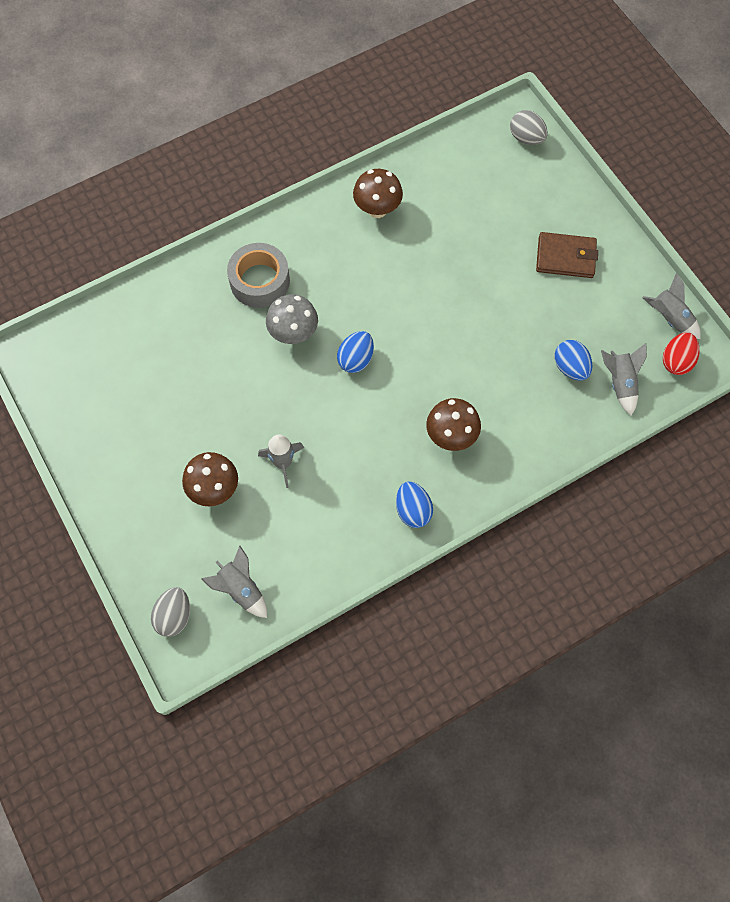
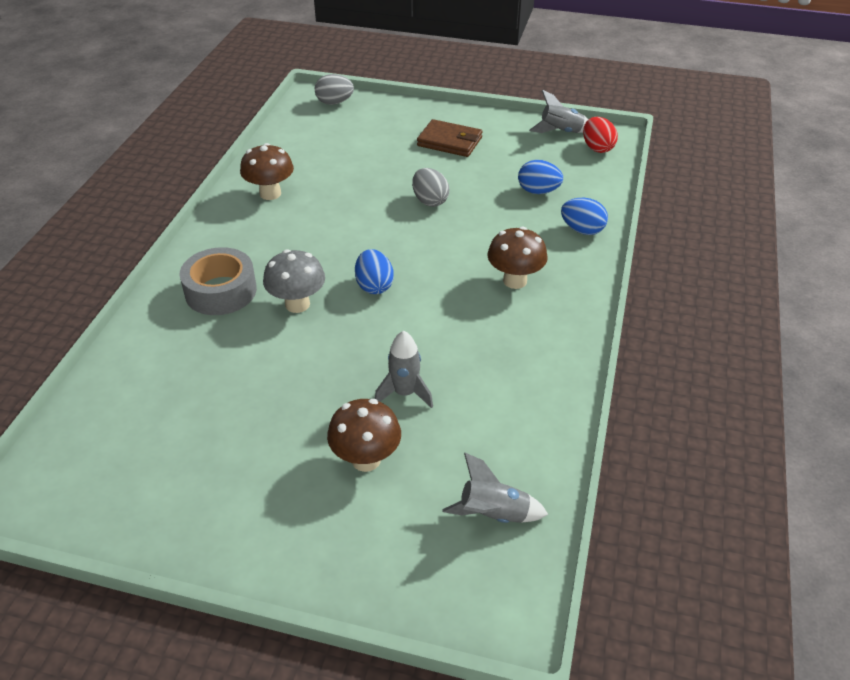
camera: 45 degrees left, 25 degrees down
grey egg [151,587,190,637] -> grey egg moved to [412,168,449,207]
blue egg [396,481,433,528] -> blue egg moved to [561,198,608,235]
brown wallet [536,232,598,278] -> brown wallet turned 60 degrees clockwise [417,119,482,157]
grey rocket [601,343,647,415] -> none

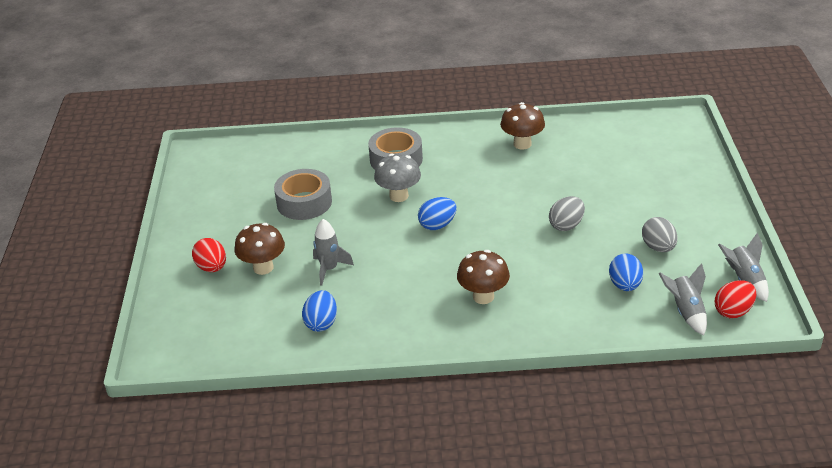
camera: 75 degrees right, 5 degrees down
grey egg [315,74,354,105] -> grey egg moved to [642,217,678,252]
brown wallet [417,119,482,157] -> none
grey rocket [442,453,548,523] -> grey rocket moved to [658,263,707,335]
blue egg [561,198,608,235] -> blue egg moved to [302,290,337,332]
none -> red egg [192,238,226,272]
none -> grey tape [274,169,332,220]

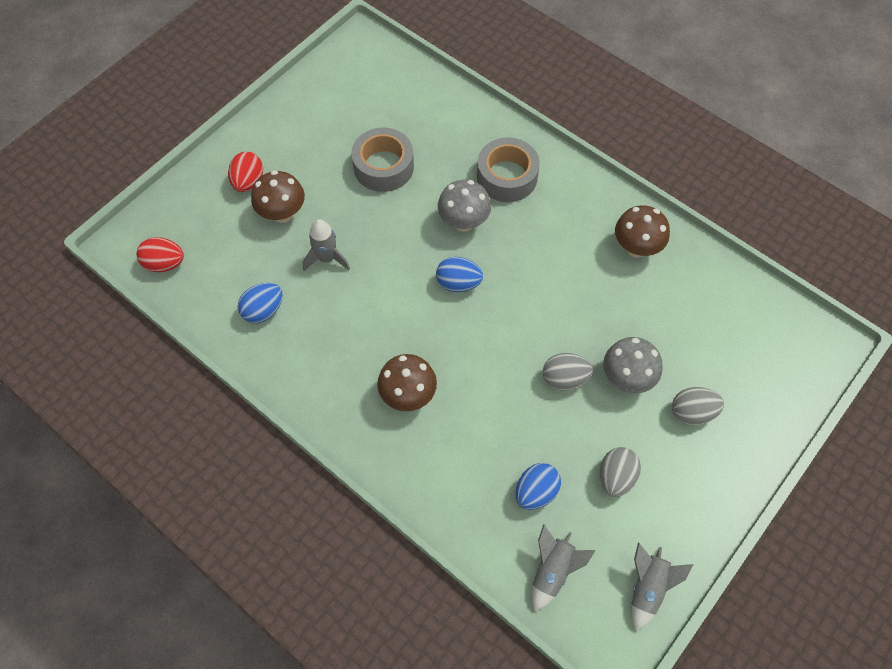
camera: 40 degrees right, 25 degrees up
red egg [715,280,756,318] -> red egg moved to [137,237,184,272]
none -> grey mushroom [603,337,663,393]
none -> grey egg [672,387,724,425]

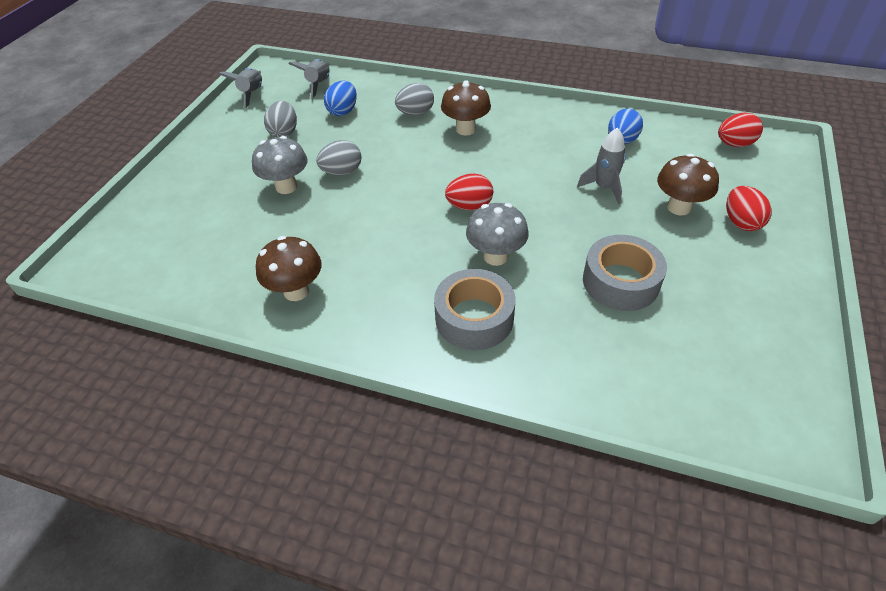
camera: 160 degrees right, 15 degrees down
blue egg [436,257,483,292] -> red egg [445,174,493,210]
grey egg [672,387,724,425] -> grey egg moved to [395,83,434,115]

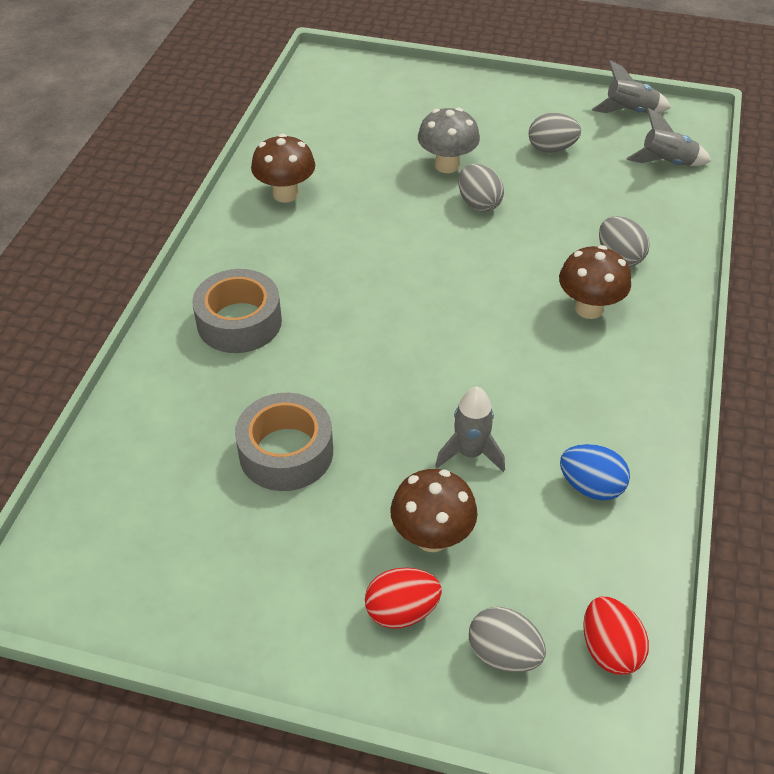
camera: 85 degrees right, 0 degrees up
blue egg [324,81,357,116] -> none
red egg [445,174,493,210] -> none
grey mushroom [466,203,529,266] -> none
none -> grey egg [469,607,546,673]

